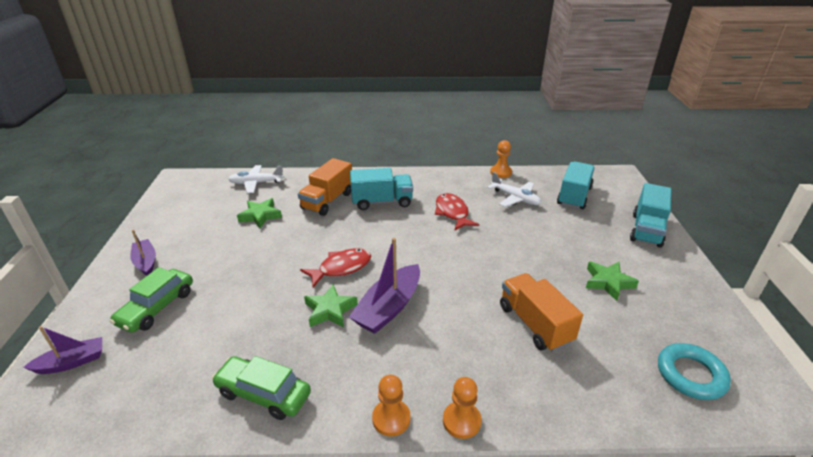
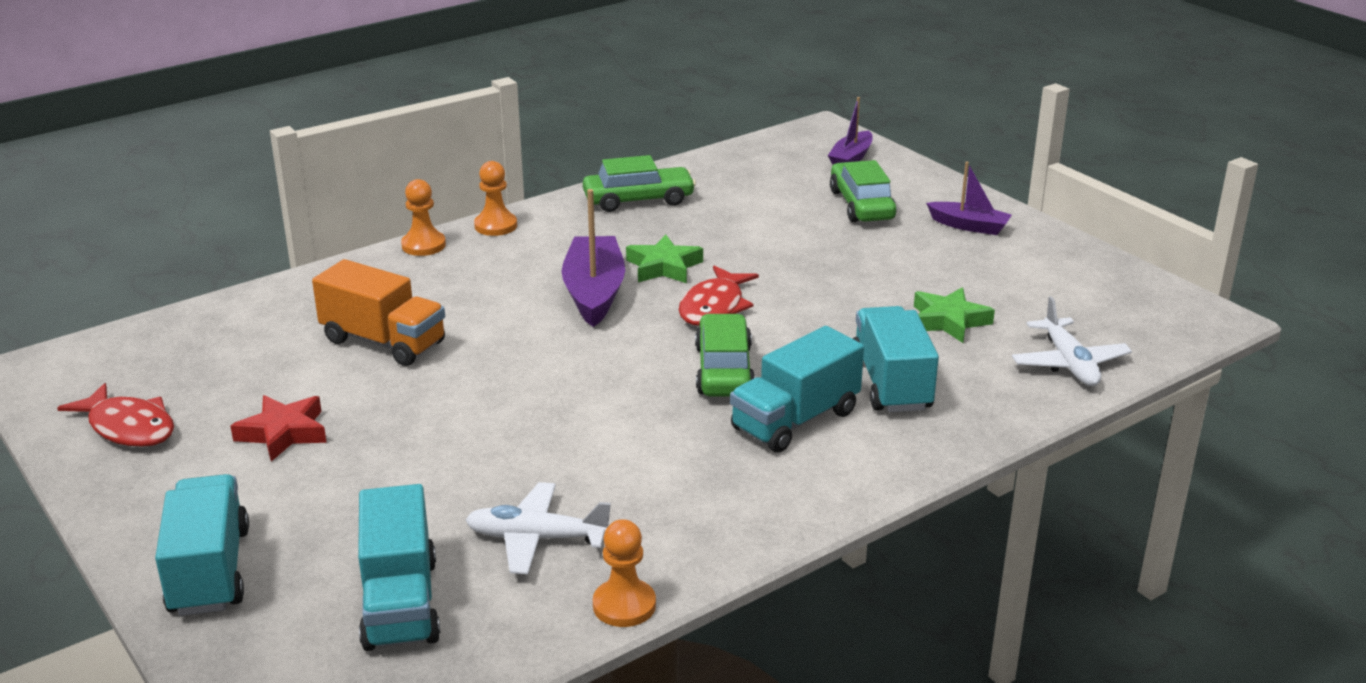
camera: 145 degrees right, 5 degrees down
white plane [228,165,284,193] -> white plane turned 120 degrees clockwise [1012,296,1132,386]
orange truck [298,158,352,216] -> turquoise truck [853,306,939,412]
red fish [435,193,479,231] -> red fish moved to [57,383,174,447]
green star [586,261,639,301] -> red star [230,395,327,461]
turquoise ring [658,343,731,400] -> none
none -> green car [695,314,755,397]

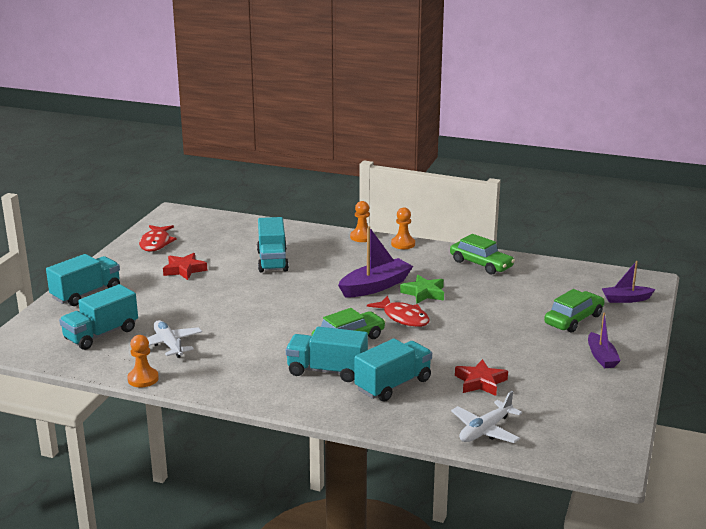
camera: 55 degrees right, 5 degrees down
orange truck [312,259,445,366] -> turquoise truck [257,217,289,273]
red fish [679,266,759,326] -> red fish turned 120 degrees counterclockwise [367,295,430,327]
green star [914,287,995,343] -> red star [455,359,508,396]

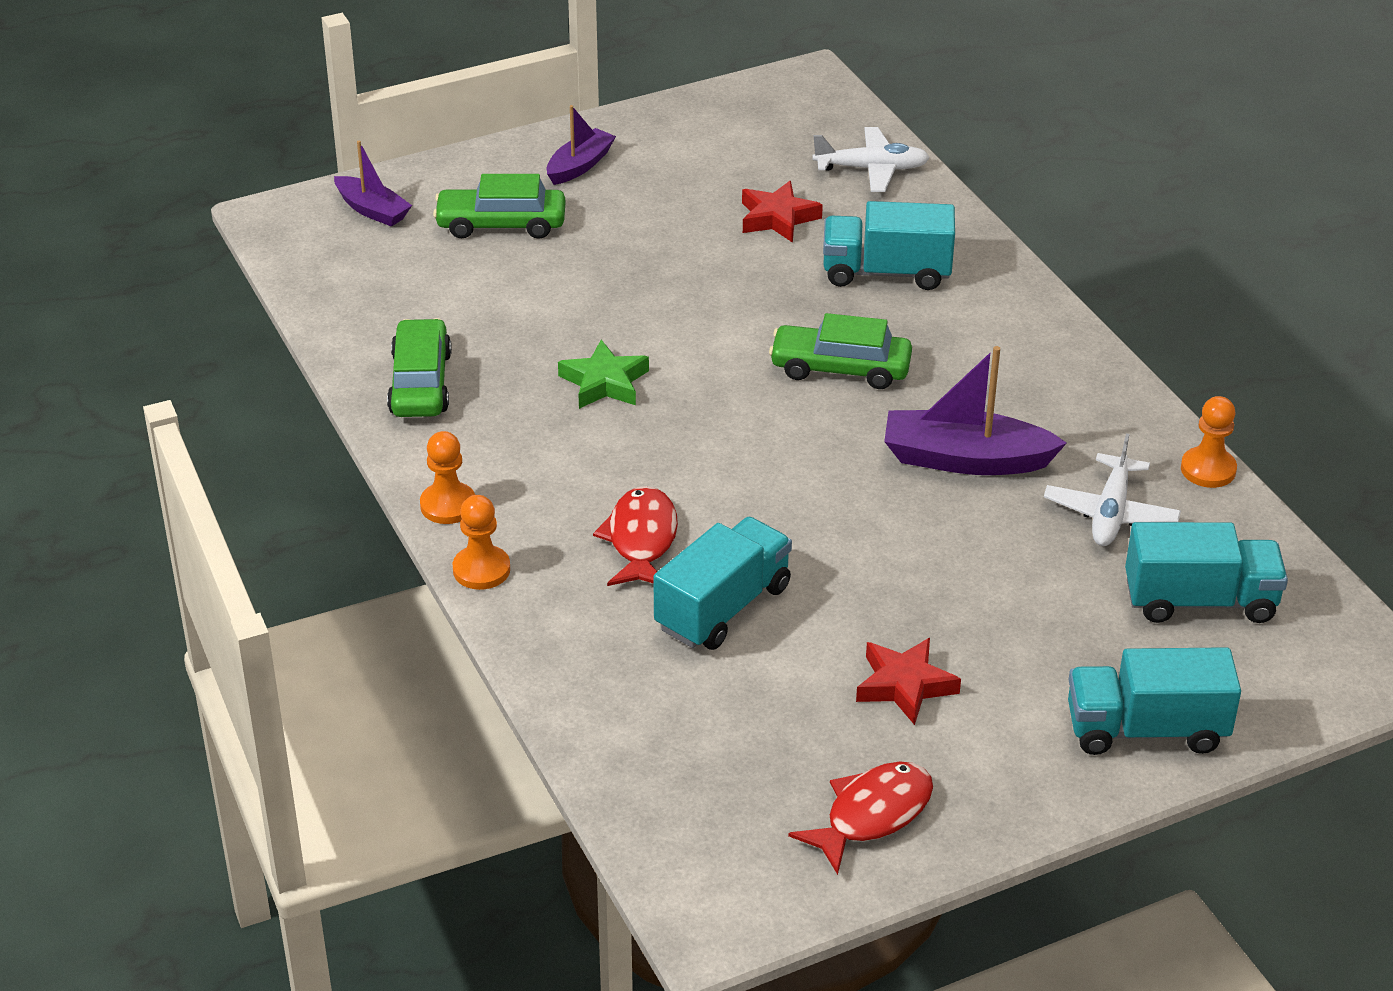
camera: 135 degrees left, 15 degrees up
turquoise truck [286,327,368,382] -> none
purple boat [338,226,413,298] -> purple boat moved to [884,346,1067,475]
red fish [367,295,430,327] -> red fish moved to [593,486,678,586]

